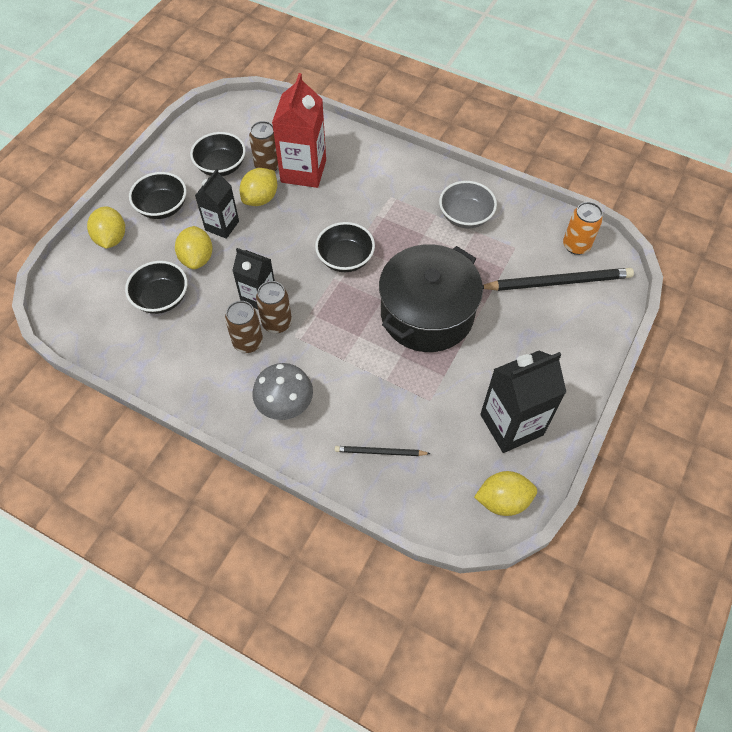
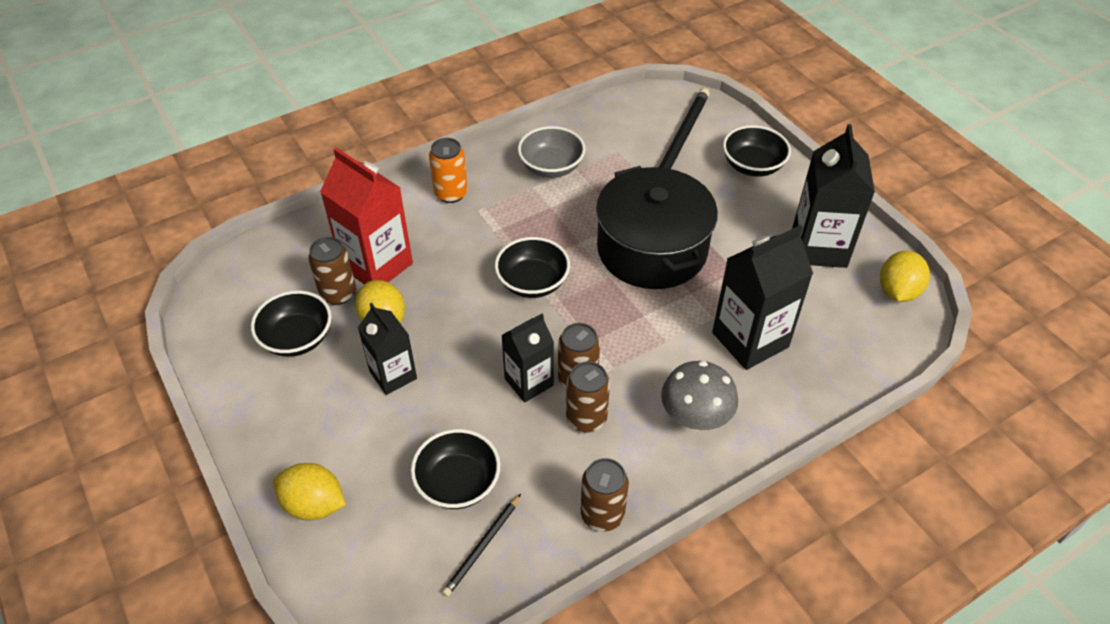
camera: 60 degrees left, 10 degrees down
black bowl [129,172,187,219] -> black bowl moved to [723,125,791,177]
yellow lemon [175,226,213,269] -> none
black pencil [335,446,431,456] -> black pencil moved to [442,494,521,597]
orange can [563,202,603,255] -> orange can moved to [429,138,468,203]
none -> brown can [581,458,629,531]
none -> black carton [712,225,813,370]

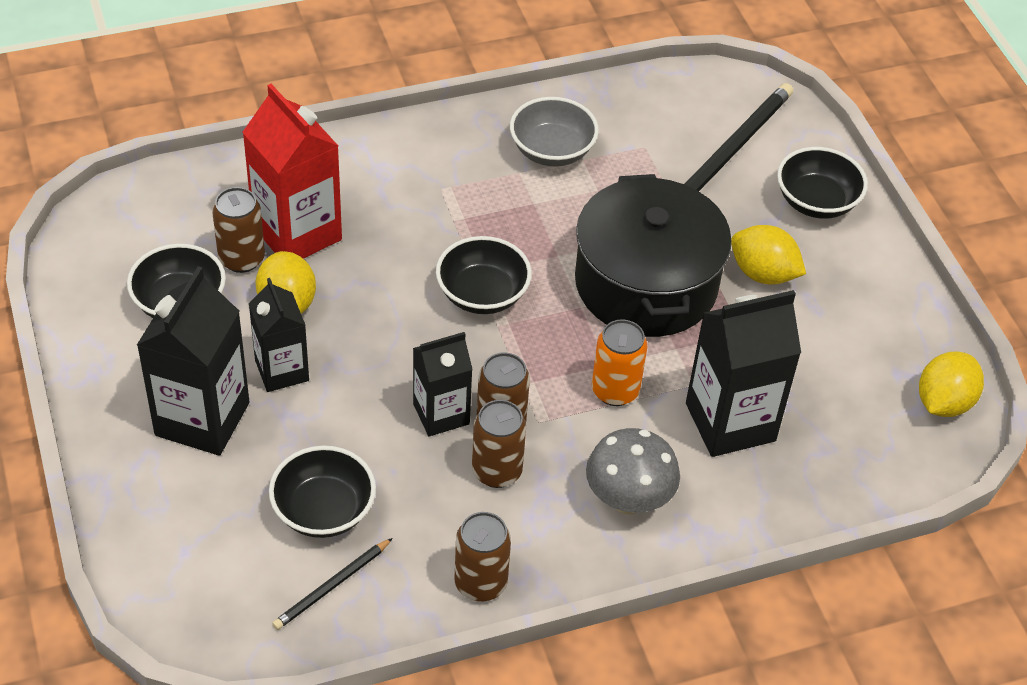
camera: 10 degrees right, 0 degrees up
yellow lemon [273,463,346,521] -> yellow lemon moved to [731,225,806,285]
orange can [429,138,468,203] -> orange can moved to [592,319,647,406]
black carton [792,124,875,268] -> black carton moved to [137,266,249,456]

